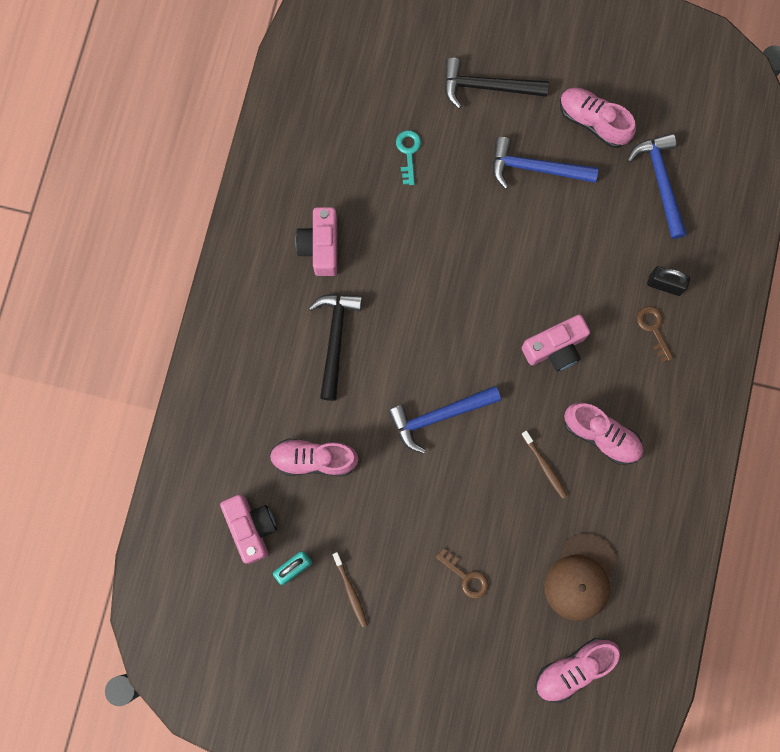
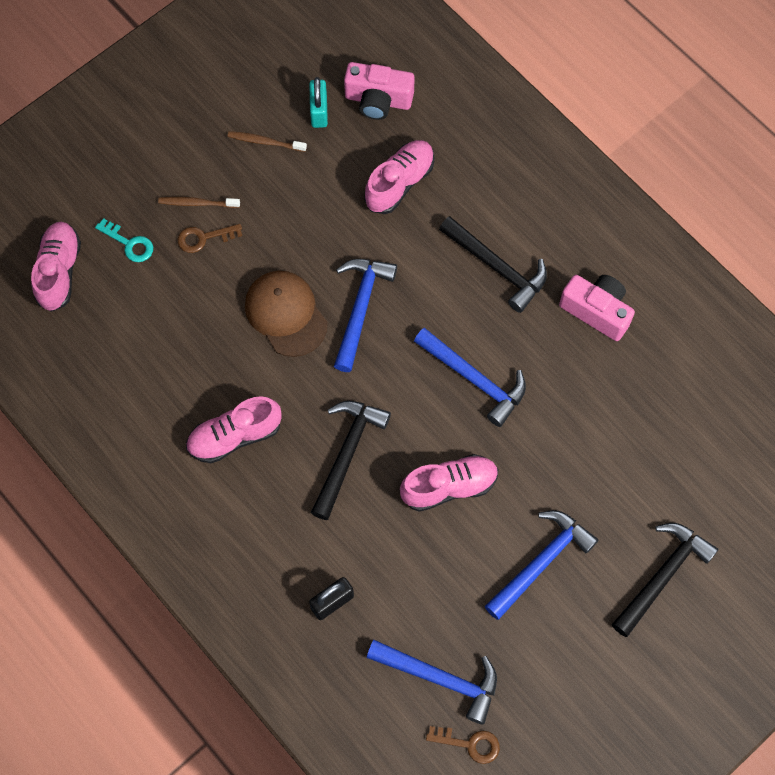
camera: 125 degrees right, 10 degrees down
turquoise key [396,130,421,185] -> turquoise key moved to [95,218,153,262]
brown toothbrush [521,431,568,499] -> brown toothbrush moved to [158,197,240,208]
pink camera [522,315,590,371] -> black hammer [311,401,391,520]
brown cap [544,533,617,621] -> brown cap moved to [245,271,328,357]
pink shoe [560,87,636,148] -> pink shoe moved to [400,454,499,512]
brown key [637,306,673,362] -> brown key moved to [426,726,500,764]
none -> blue hammer [414,328,526,427]

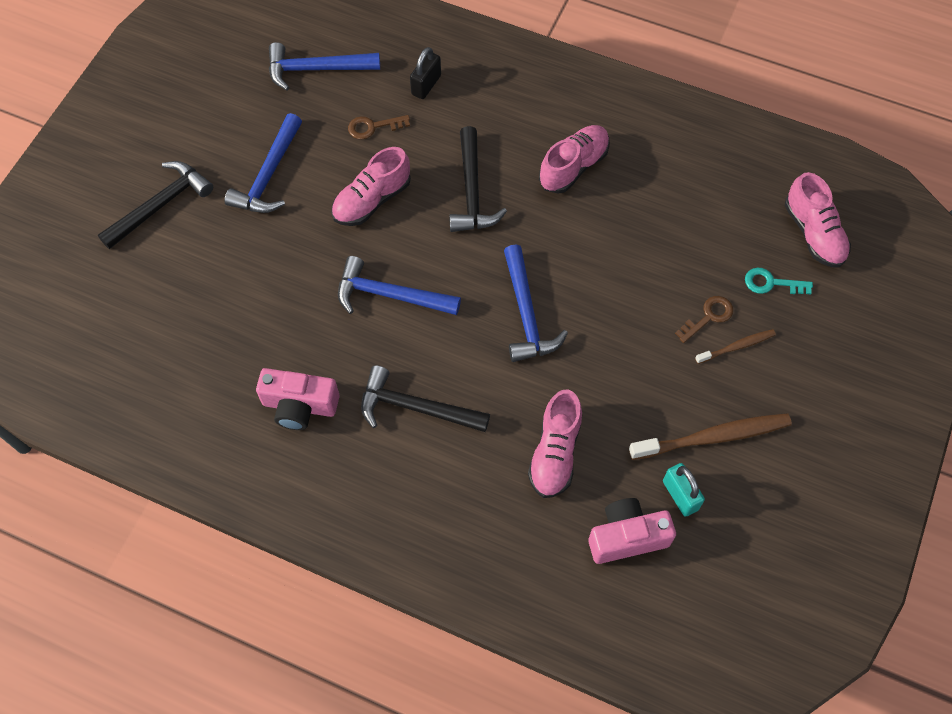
camera: 155 degrees right, 5 degrees down
brown toothbrush [227,131,307,152] -> brown toothbrush [629,413,792,460], size x1.84
brown cap [245,271,328,357] -> none
brown key [426,726,500,764] -> brown key moved to [348,115,410,140]
black hammer [612,523,719,637] -> black hammer turned 150 degrees counterclockwise [98,161,213,249]

